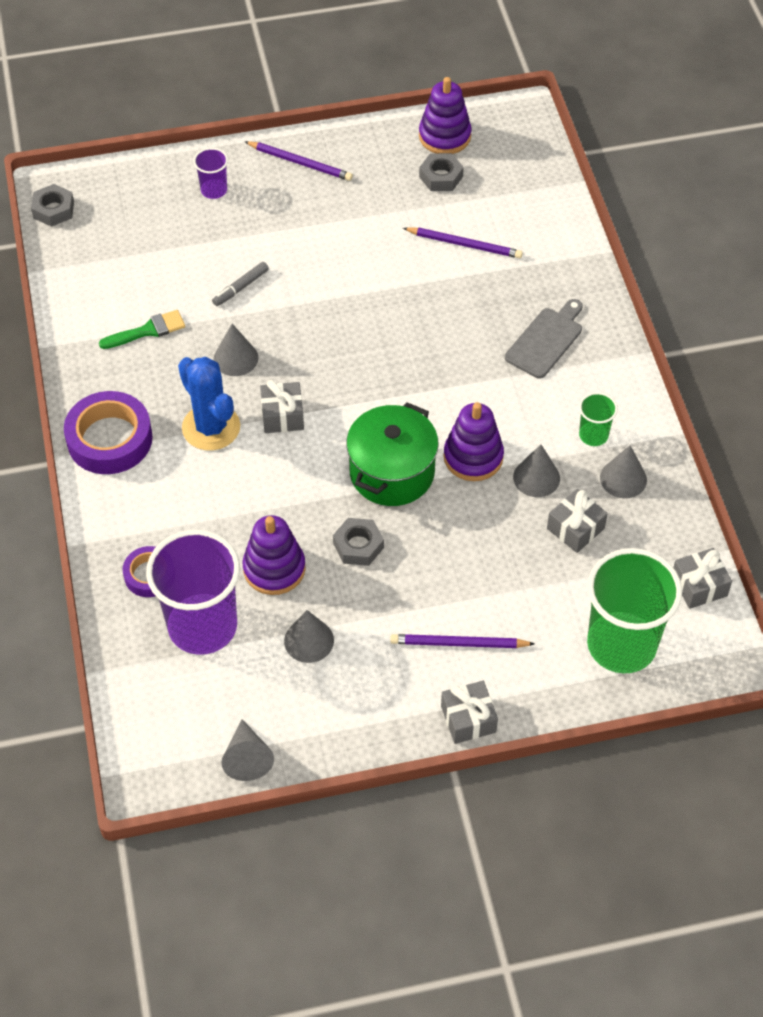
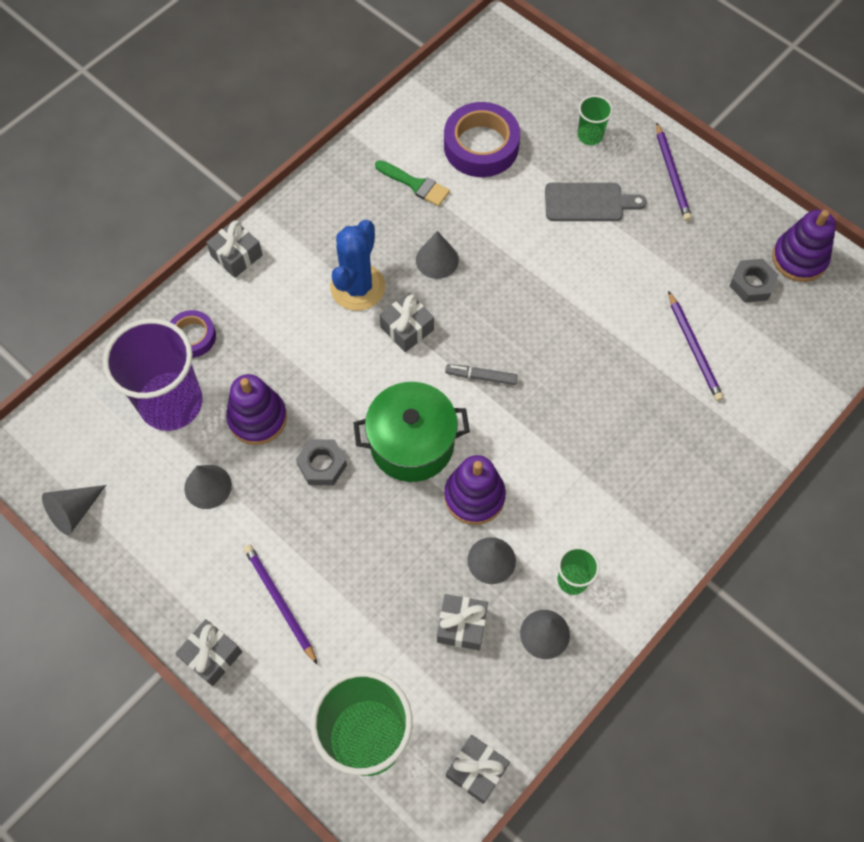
camera: 55 degrees right, 10 degrees up
grey nut [31,184,74,227] -> none
purple tape [64,391,153,474] -> purple tape moved to [444,102,520,177]
purple cup [193,148,228,199] -> green cup [578,95,613,145]
grey marker [212,262,269,306] -> grey marker moved to [445,364,518,385]
grey cutting board [505,299,583,379] -> grey cutting board moved to [545,183,647,221]
none -> grey gift [206,220,263,278]

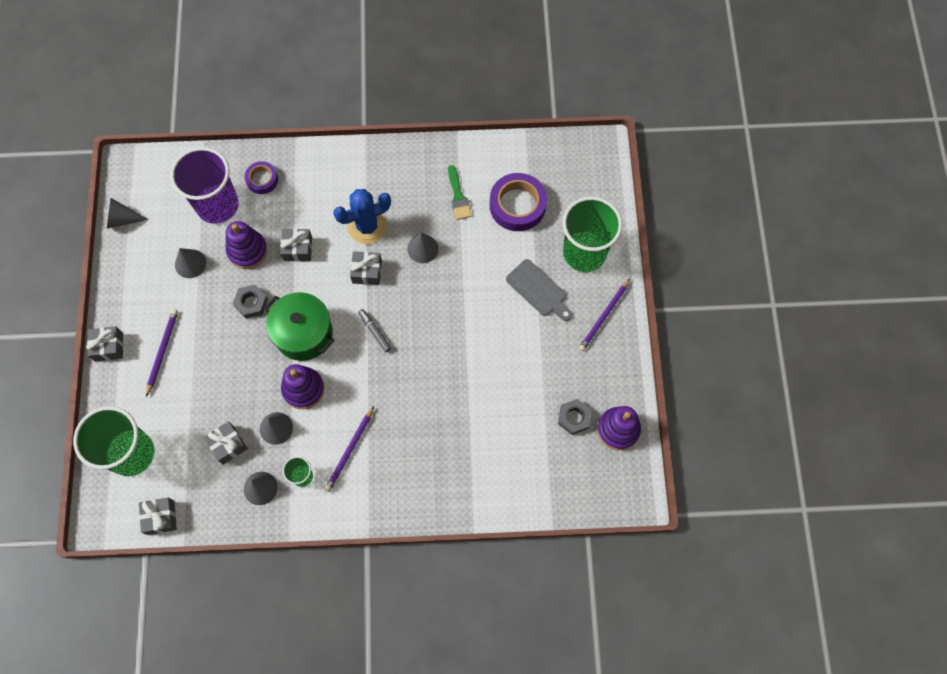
camera: 45 degrees right, 5 degrees up
grey gift [206,220,263,278] -> grey gift moved to [280,229,312,262]
green cup [578,95,613,145] -> green cup [562,196,622,272], size x2.20
purple pencil [668,291,724,401] -> purple pencil moved to [325,406,374,492]

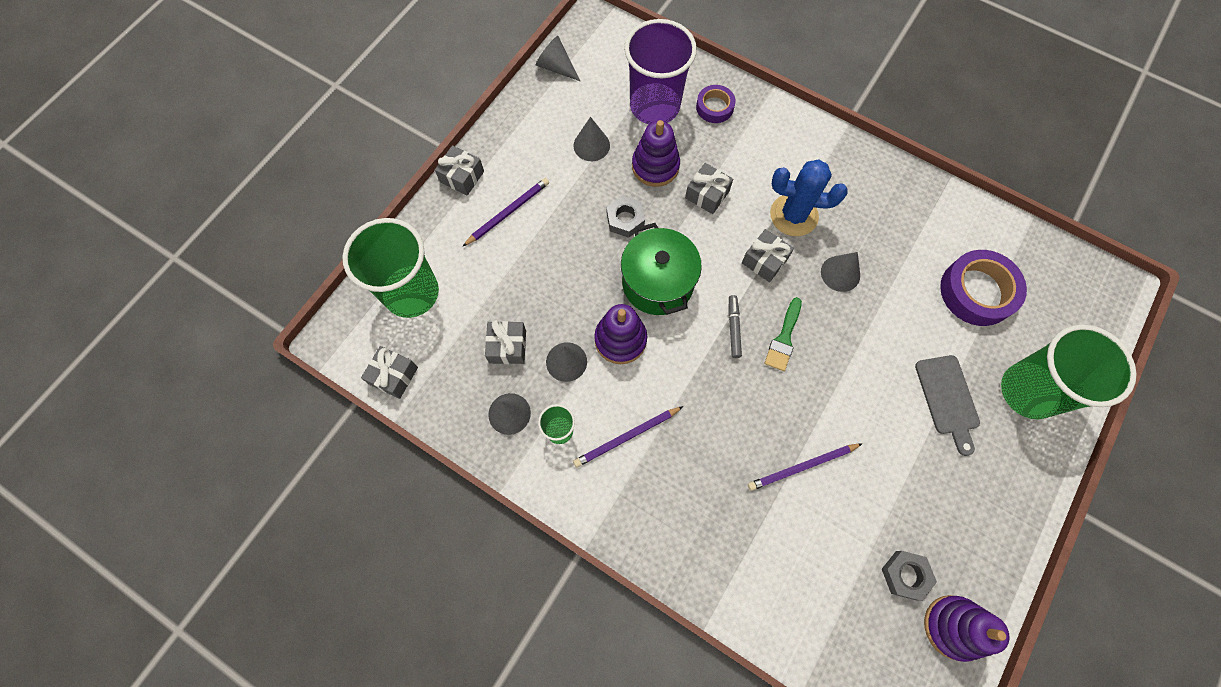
camera: 35 degrees right, 0 degrees up
green brush [448,165,472,220] -> green brush moved to [765,297,802,371]
purple pencil [579,279,630,351] -> purple pencil moved to [748,443,863,491]

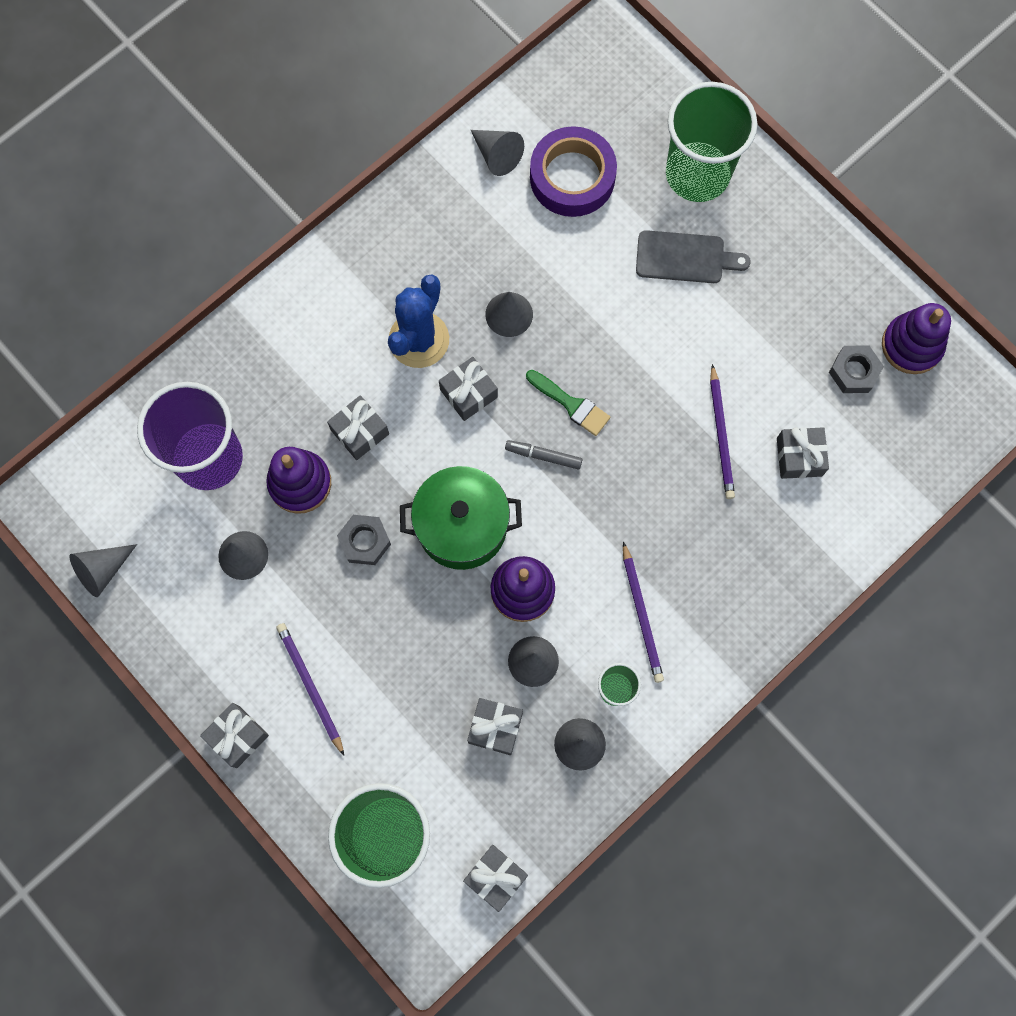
camera: 75 degrees left, 5 degrees up
purple tape [696,85,736,123] -> none
none -> grey cone [471,130,524,176]
none -> grey gift [777,427,829,479]

